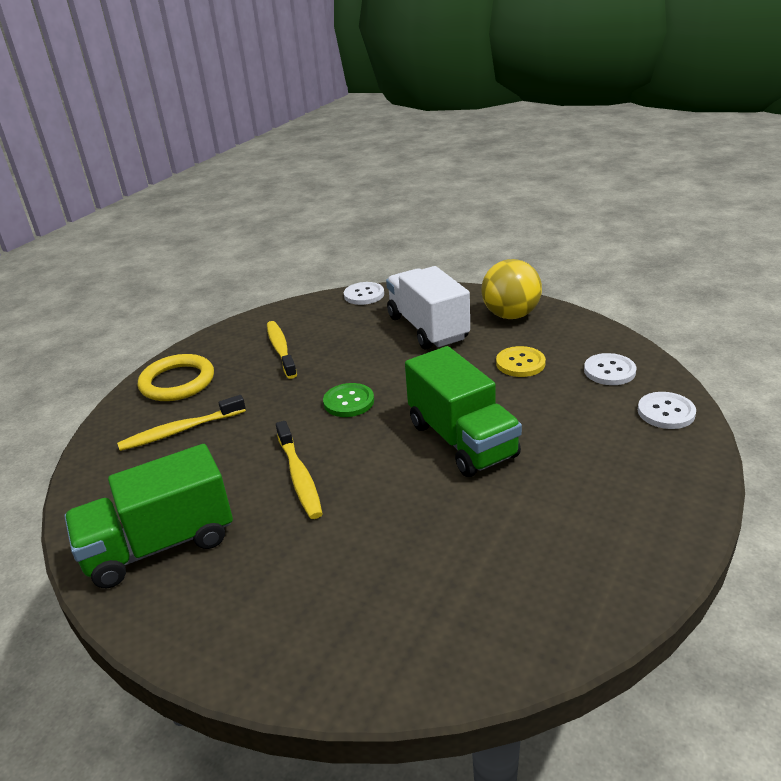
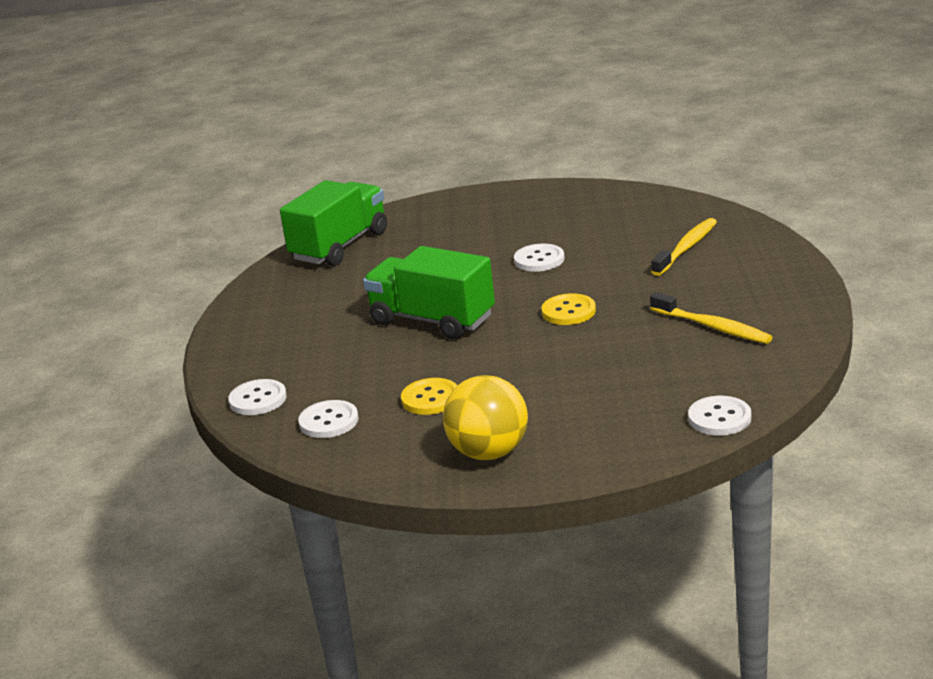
camera: 150 degrees right, 5 degrees down
green truck [64,444,233,588] -> green truck moved to [280,180,387,266]
yellow ring [138,354,214,401] -> none
yellow toothbrush [276,421,323,519] -> white button [514,244,565,272]
green button [323,383,374,417] -> yellow button [542,293,596,325]
white truck [386,266,470,350] -> none

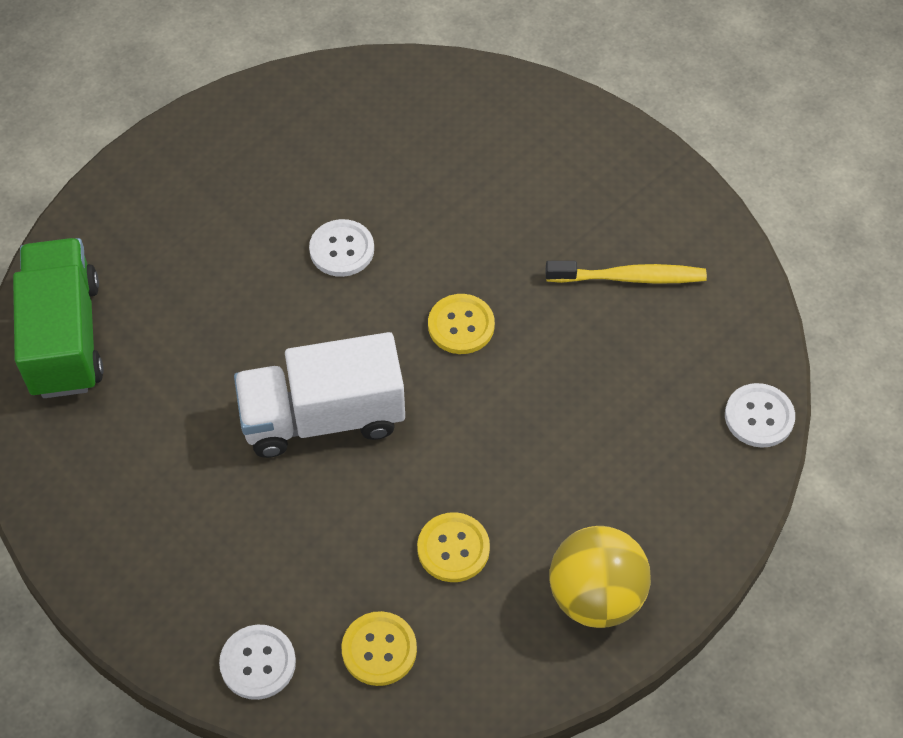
camera: 45 degrees left, 30 degrees up
white button [298,400,358,438] -> yellow button [342,611,417,686]
green truck [363,246,495,339] -> white truck [234,332,405,458]
yellow toothbrush [651,218,717,276] -> none

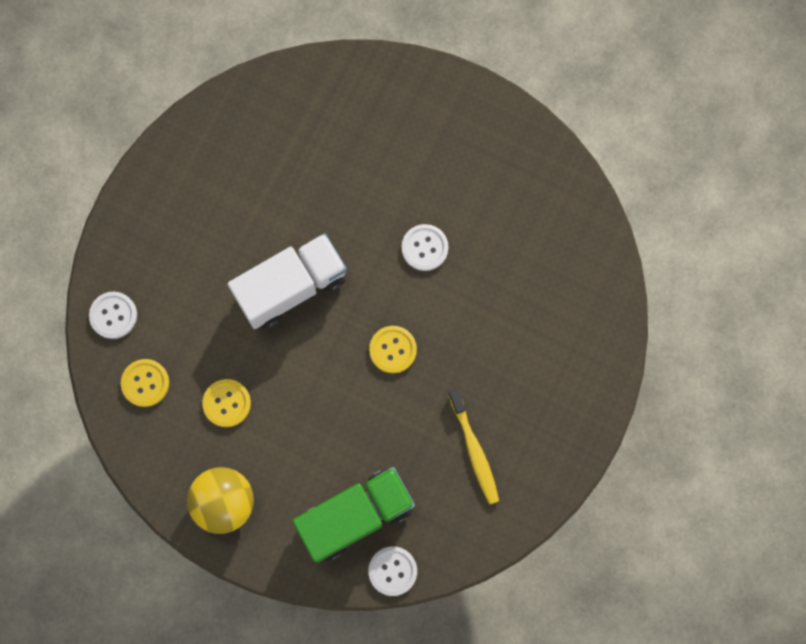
camera: 70 degrees right, 20 degrees up
green truck [13,238,103,398] -> green truck moved to [292,467,415,563]
white truck [234,332,405,458] -> white truck turned 90 degrees clockwise [228,233,347,329]

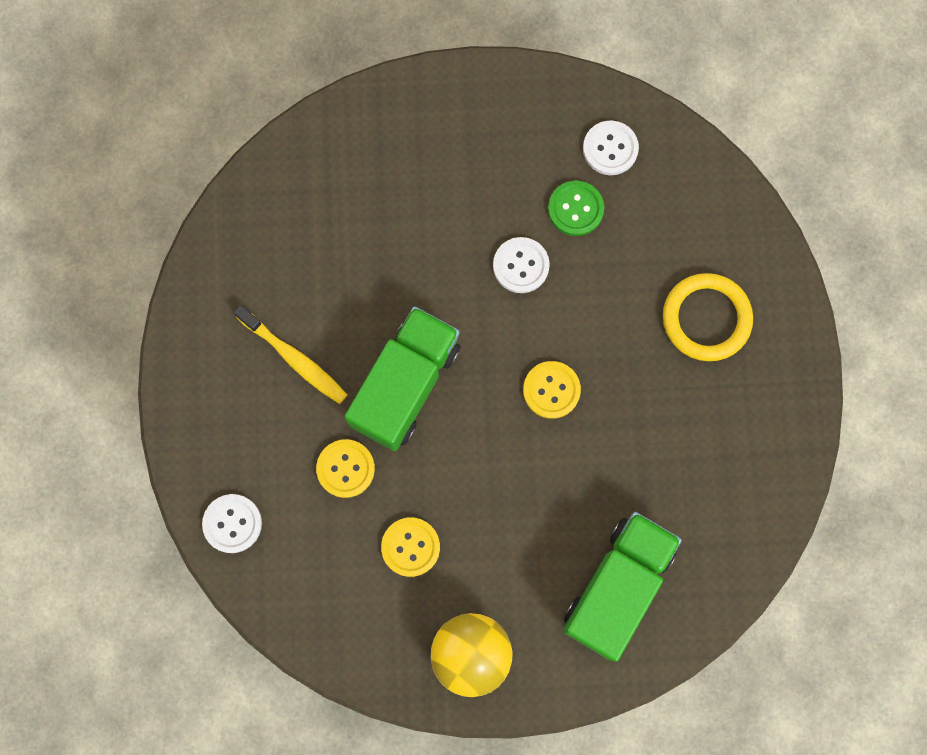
camera: 30 degrees left, 0 degrees up
yellow button [121,359,169,407] -> yellow button moved to [316,439,375,498]
white truck [228,233,347,329] -> green truck [344,306,460,451]
white button [368,546,417,596] -> white button moved to [583,120,639,175]
yellow toothbrush [449,390,499,505] -> yellow toothbrush moved to [234,305,347,404]
none -> green button [548,181,604,236]
none -> yellow ring [663,273,753,361]

